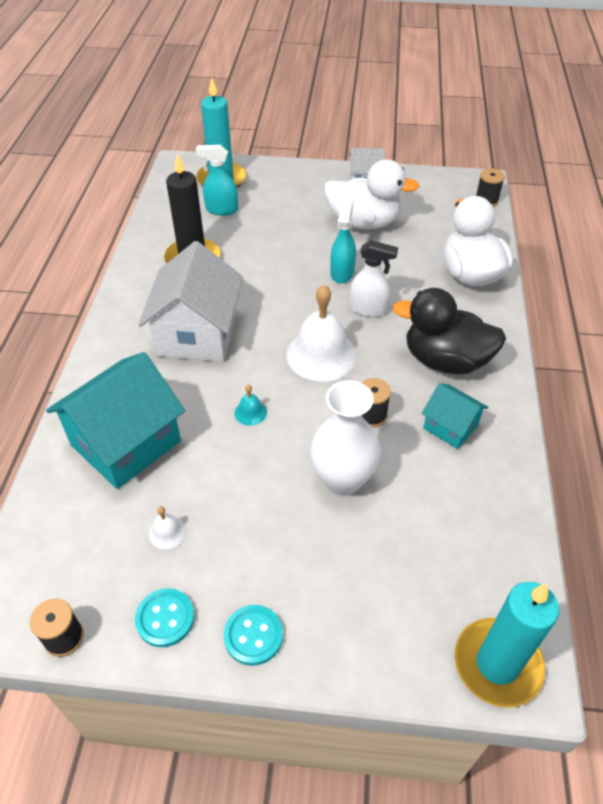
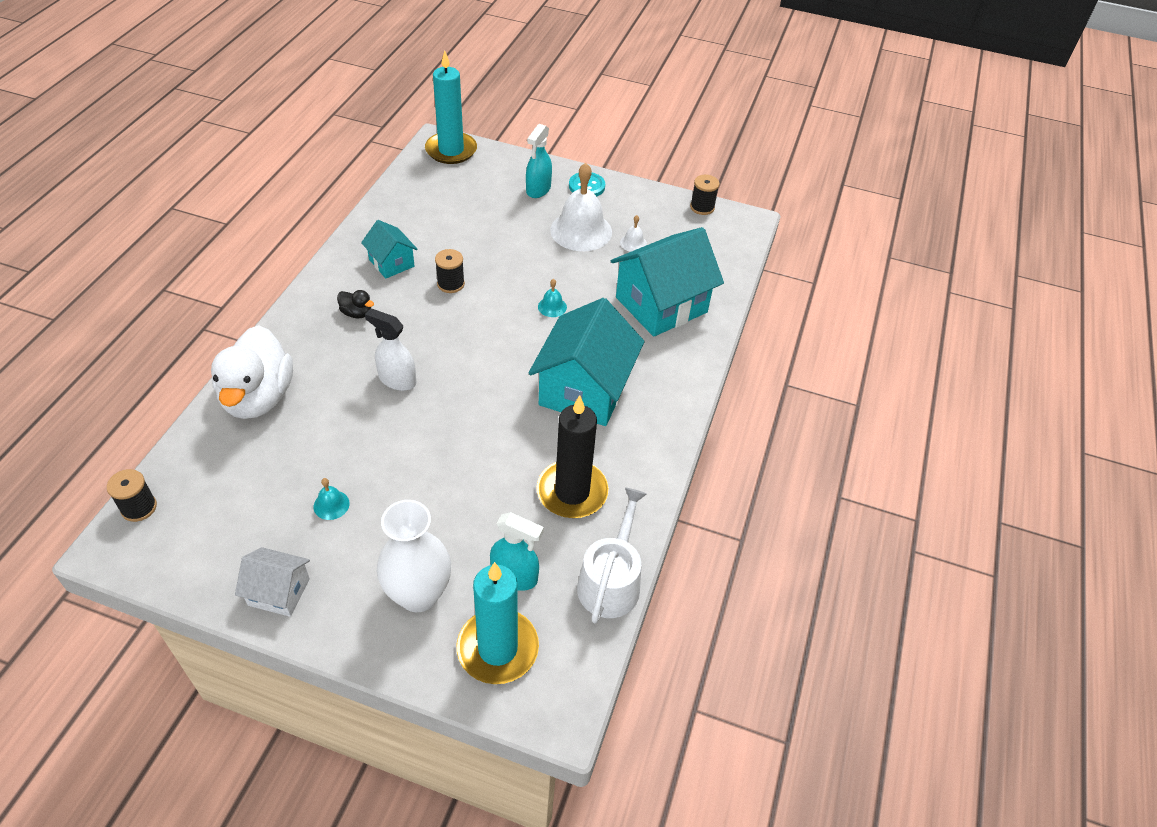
camera: 170 degrees left, 0 degrees up
turquoise button [135,588,195,647] -> none
white house [138,241,243,362] -> turquoise house [528,298,645,426]
white bell [287,285,357,381] -> white bell moved to [550,163,612,251]
white vase [310,380,381,496] -> white vase moved to [377,500,451,612]
white duck [324,159,419,229] -> turquoise bell [314,478,350,520]
turquoise spray bottle [330,198,356,283] -> turquoise spray bottle moved to [526,124,552,198]
black duck [393,288,506,374] -> black duck [337,290,374,318], size x0.41
none -> white watering can [577,487,647,623]

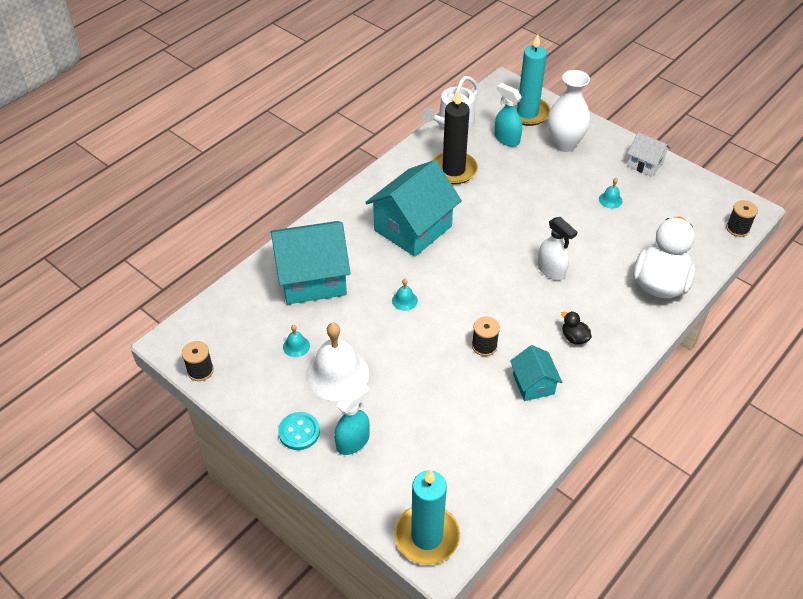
camera: 155 degrees left, 0 degrees up
white bell [620,215,647,252] -> turquoise bell [283,325,310,357]

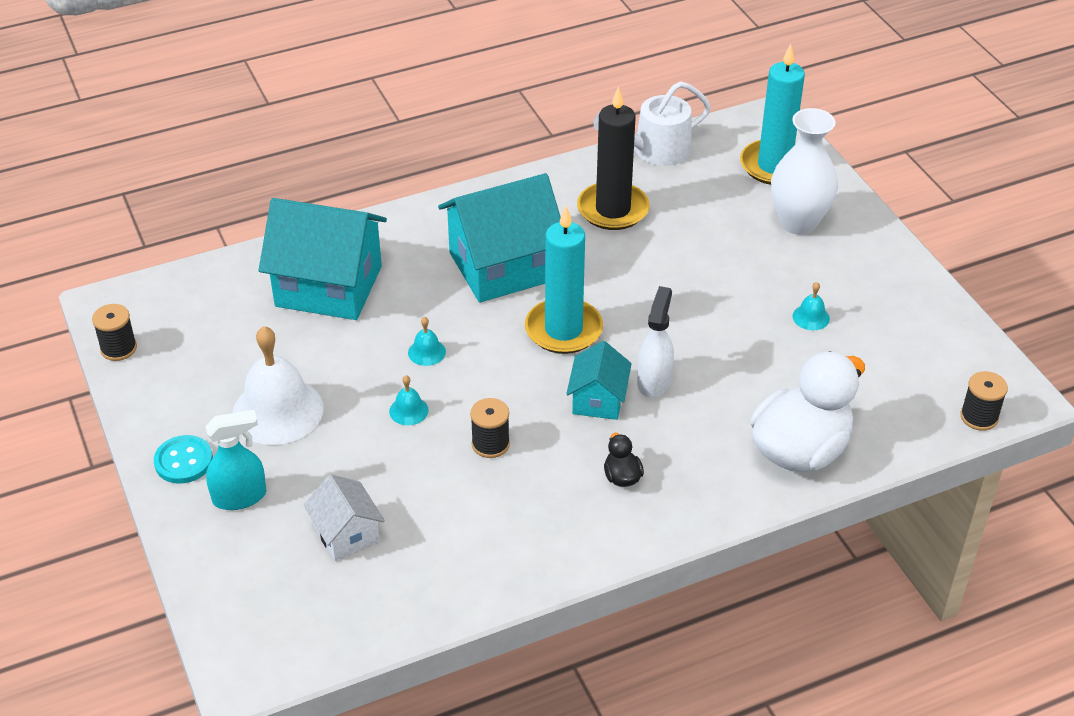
camera: 25 degrees right, 5 degrees down
turquoise bell [283,325,310,357] -> turquoise bell moved to [389,375,429,425]
turquoise candle [394,469,460,565] -> turquoise candle moved to [525,206,603,354]
turquoise spray bottle [494,83,522,146] -> none
turquoise house [510,345,562,401] -> turquoise house moved to [566,341,632,420]
white spray bottle [537,217,577,280] -> white spray bottle turned 150 degrees counterclockwise [637,286,674,398]
white house [627,132,671,177] -> white house moved to [304,474,385,561]

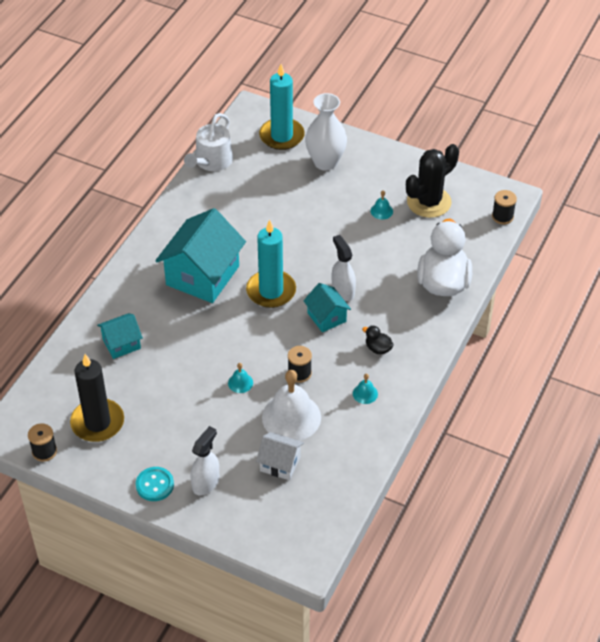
camera: 40 degrees left, 5 degrees up
turquoise spray bottle [205,410,266,510] -> white spray bottle [191,426,219,495]
white bell [233,326,323,445] -> white bell moved to [262,370,321,441]
turquoise house [259,198,387,320] -> turquoise house [97,313,143,359], size x0.52
turquoise bell [408,317,446,366] -> turquoise bell moved to [353,374,378,404]
black candle [577,86,650,230] -> black candle moved to [70,354,124,442]
none -> black cactus [406,144,459,218]

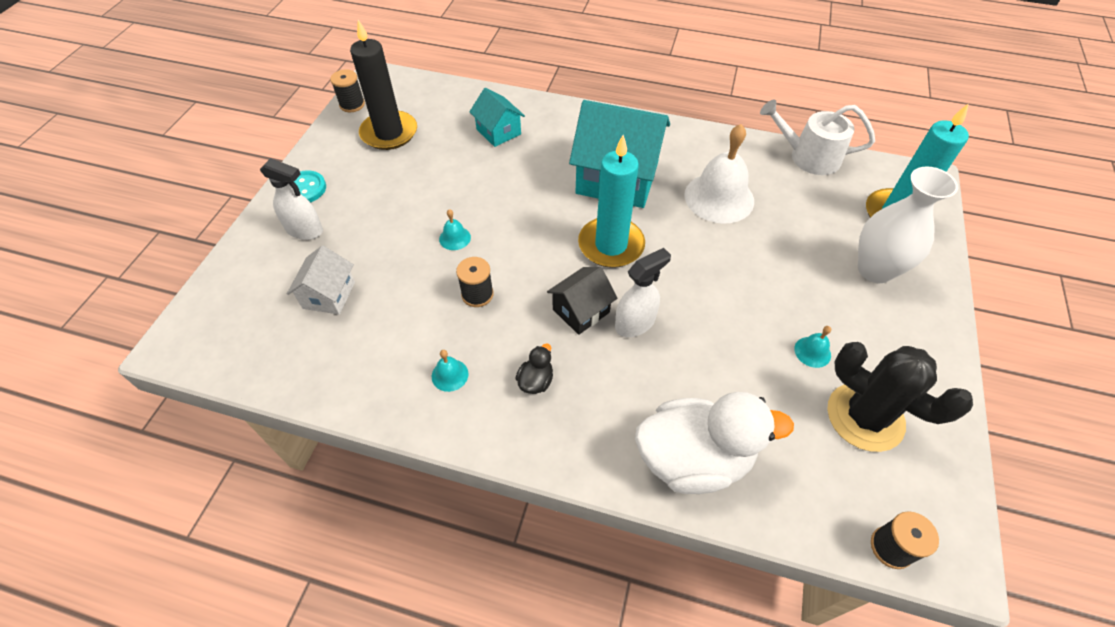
camera: 80 degrees right, 5 degrees up
white bell [262,370,321,441] -> white bell moved to [684,124,754,224]
turquoise house [303,283,351,332] -> black house [547,267,618,335]

